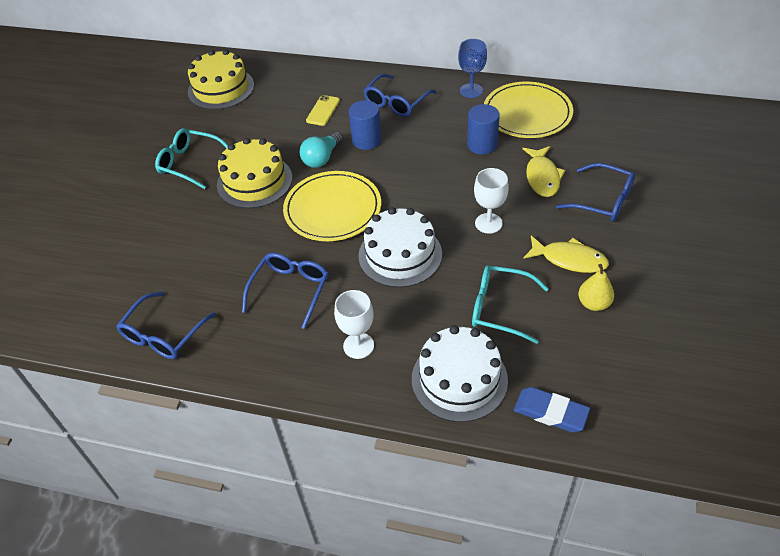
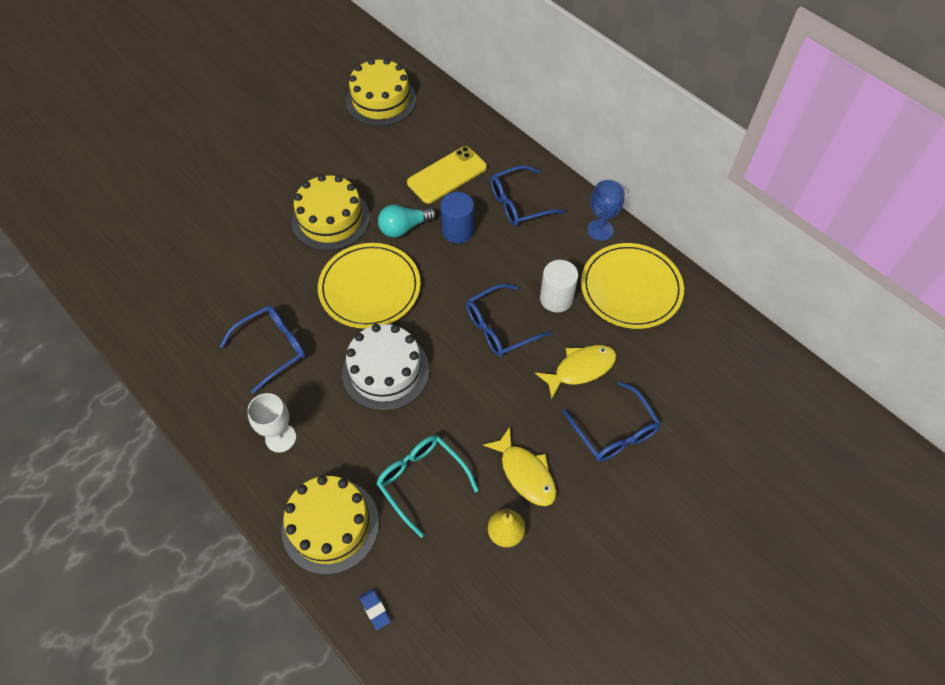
camera: 30 degrees right, 10 degrees up
blue glasses [116,291,216,359] -> blue glasses moved to [466,284,552,357]
turquoise glasses [155,128,228,189] -> none
yellow phone [306,95,340,126] -> yellow phone [407,146,487,204], size x1.64
white cake [412,325,508,422] -> yellow cake [282,475,379,575]
blue cylinder [467,104,500,155] -> white cylinder [540,260,578,312]
white goblet [474,168,509,234] -> none
blue eraser [514,387,590,432] -> blue eraser [359,588,391,630], size x0.56
yellow fish [523,146,565,197] -> yellow fish turned 150 degrees counterclockwise [535,345,617,399]

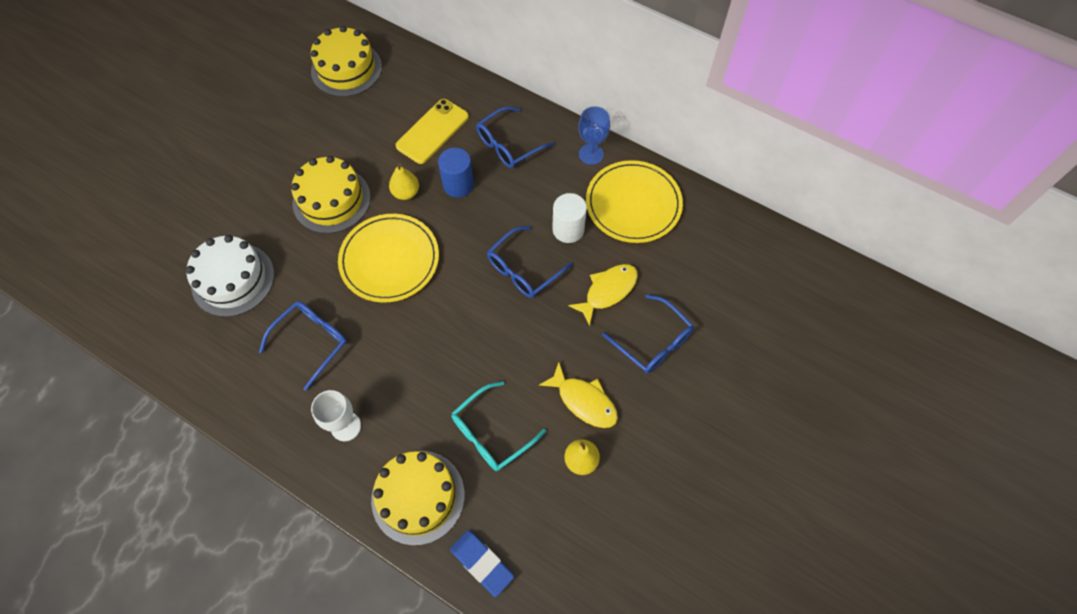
camera: 15 degrees left, 5 degrees up
white cake [342,324,430,411] -> white cake moved to [186,235,274,317]
blue eraser [359,588,391,630] -> blue eraser [450,530,514,597], size x1.78
turquoise glasses [376,435,479,538] -> turquoise glasses turned 75 degrees counterclockwise [452,381,546,471]
turquoise light bulb [378,205,436,238] -> yellow pear [389,163,419,200]

